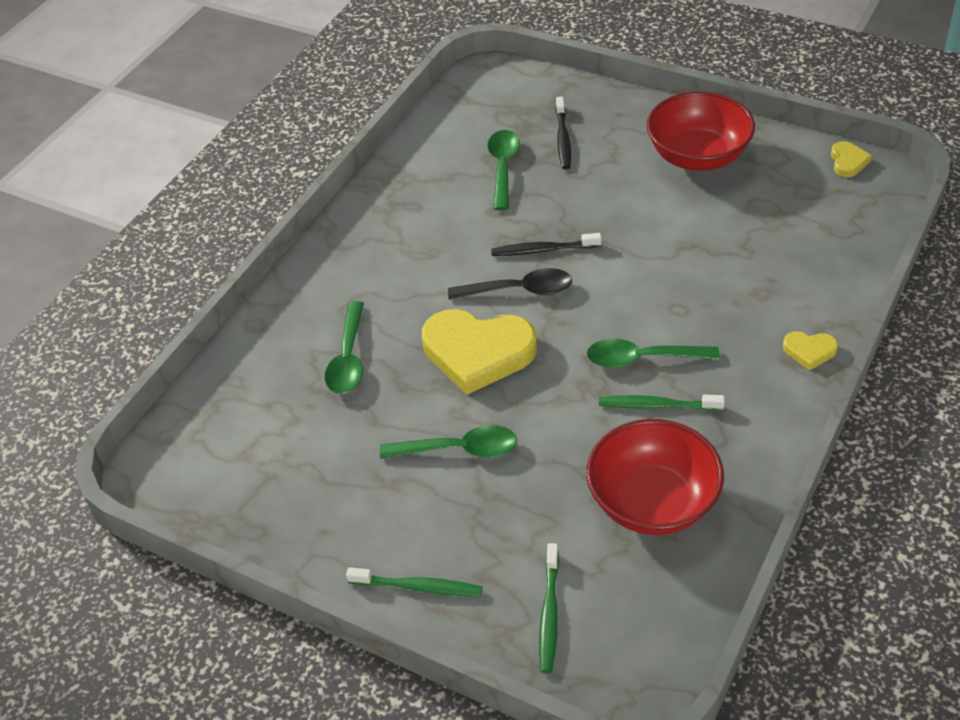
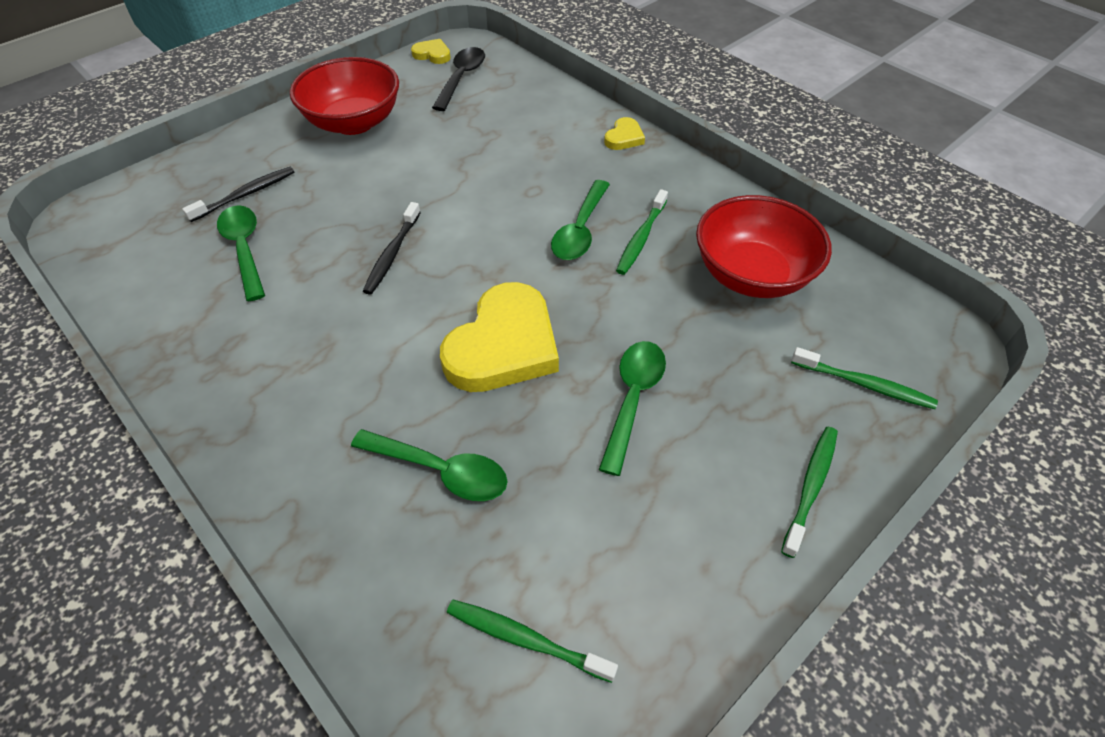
camera: 75 degrees left, 5 degrees up
black spoon [448,268,572,299] -> black spoon moved to [432,47,485,111]
green spoon [487,130,520,210] -> green spoon turned 45 degrees clockwise [217,205,265,301]
black toothbrush [556,97,571,169] -> black toothbrush turned 60 degrees counterclockwise [182,167,295,222]
none -> green toothbrush [447,600,618,683]

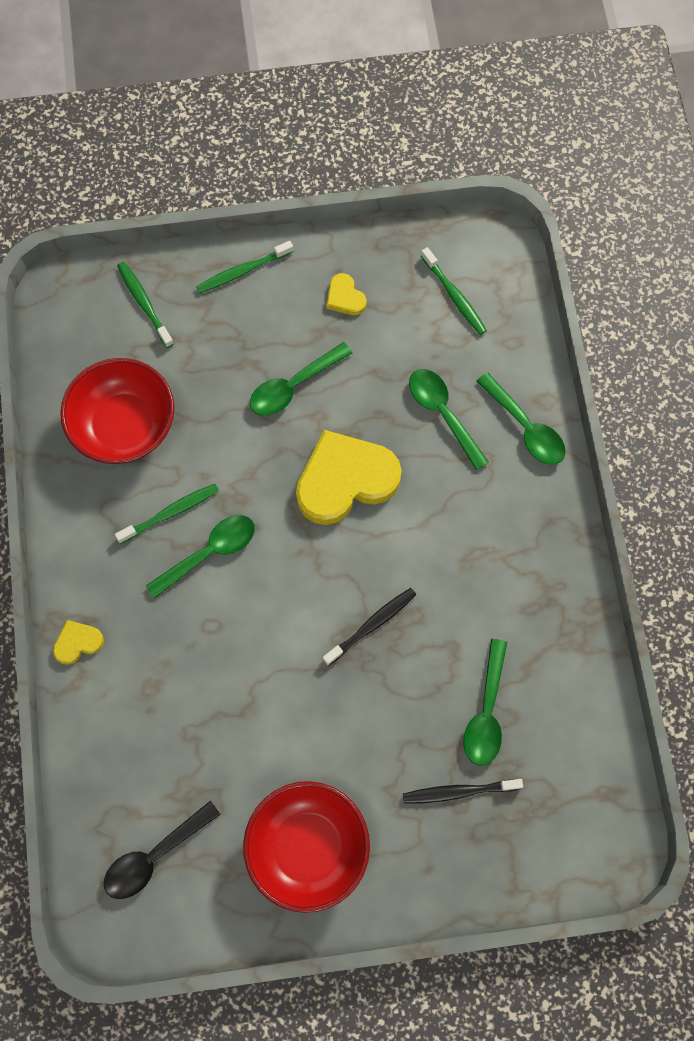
camera: 145 degrees left, 20 degrees up
yellow heart [411,39,451,64] -> yellow heart moved to [327,273,366,315]
none -> green spoon [476,372,566,465]

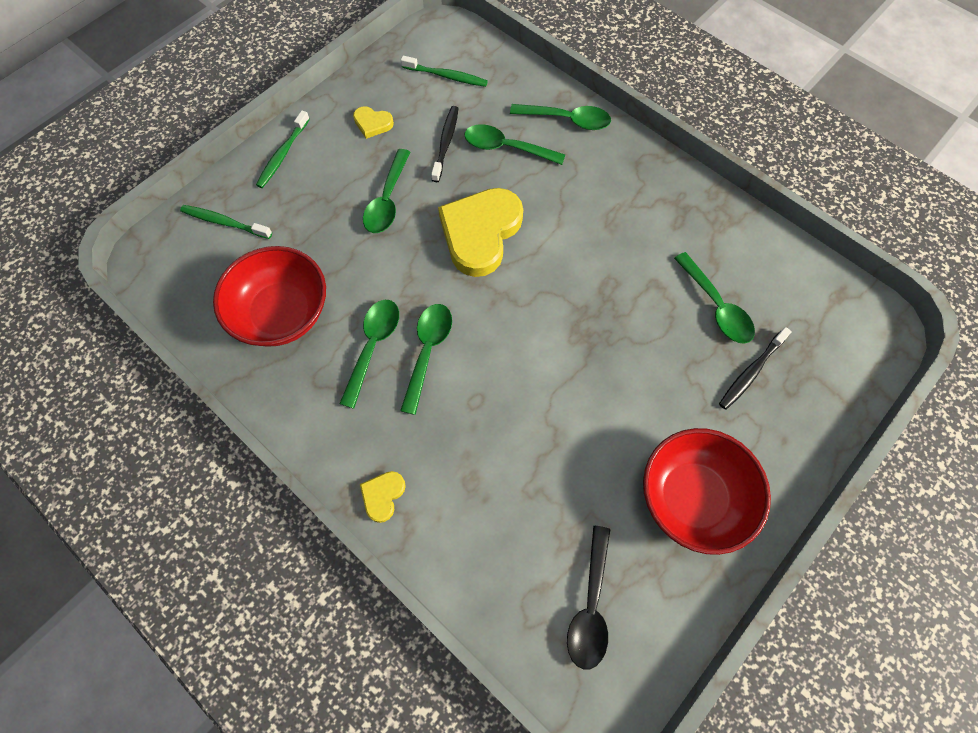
camera: 40 degrees left, 5 degrees down
green toothbrush [115,484,219,544] -> green spoon [339,300,399,409]
black toothbrush [323,588,416,666] -> black toothbrush moved to [431,106,458,182]

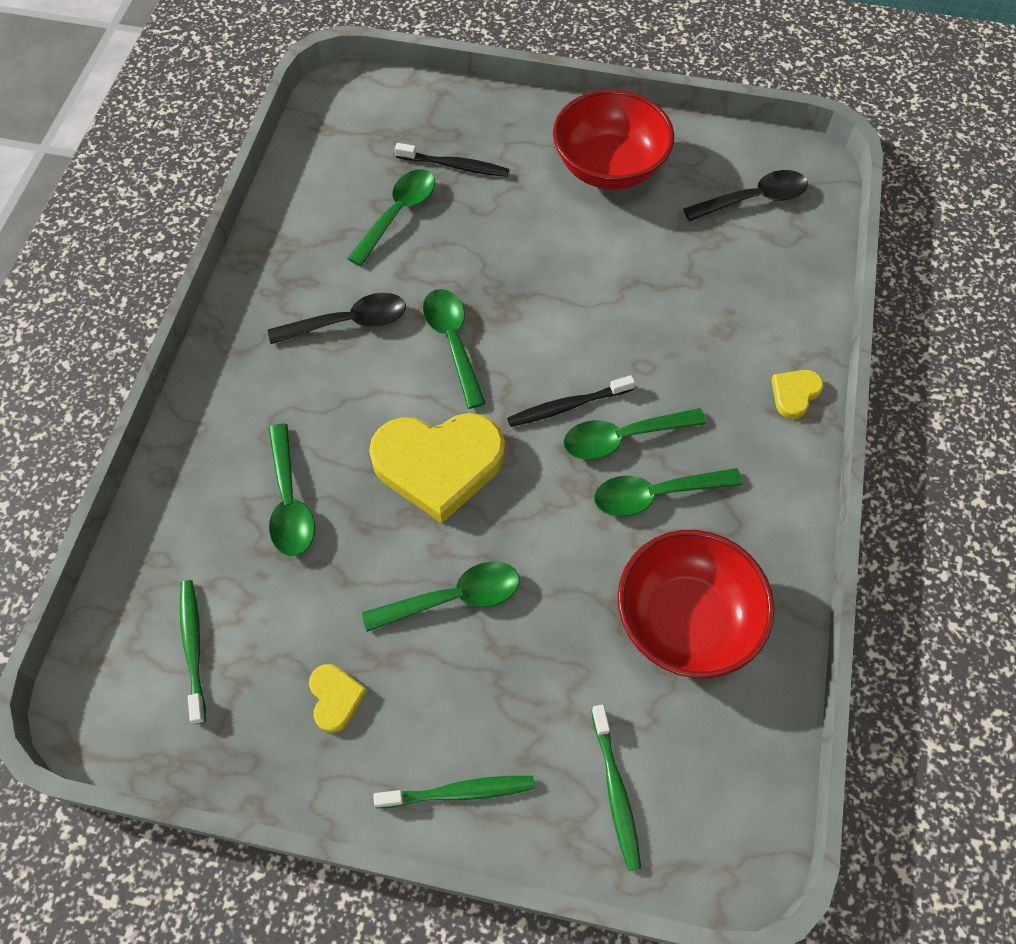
camera: 120 degrees left, 5 degrees down
yellow heart [360,471,406,523] -> yellow heart turned 135 degrees clockwise [771,370,824,419]
black toothbrush [431,106,458,182] -> black toothbrush moved to [507,375,635,427]
green spoon [510,104,611,130] -> green spoon moved to [423,289,486,409]
none -> black spoon [268,293,406,344]

